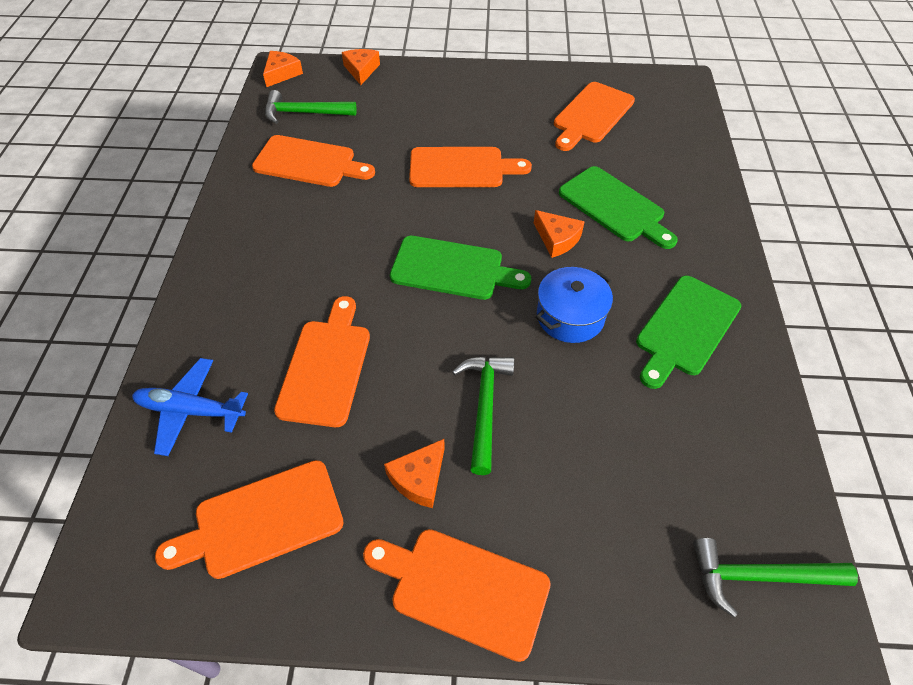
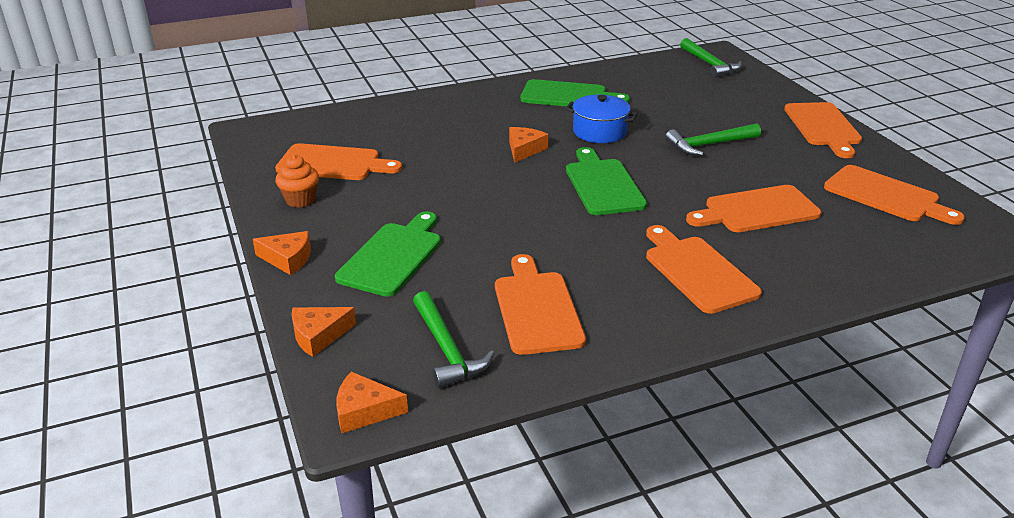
camera: 115 degrees left, 20 degrees down
blue plane [132,358,248,456] -> none
orange cheese [384,439,445,508] -> orange cheese moved to [253,231,311,275]
orange cutting board [409,147,532,187] -> orange cutting board moved to [646,225,762,314]
green cutting board [559,166,678,249] -> green cutting board moved to [335,211,441,297]
none -> orange cupcake [275,155,319,208]

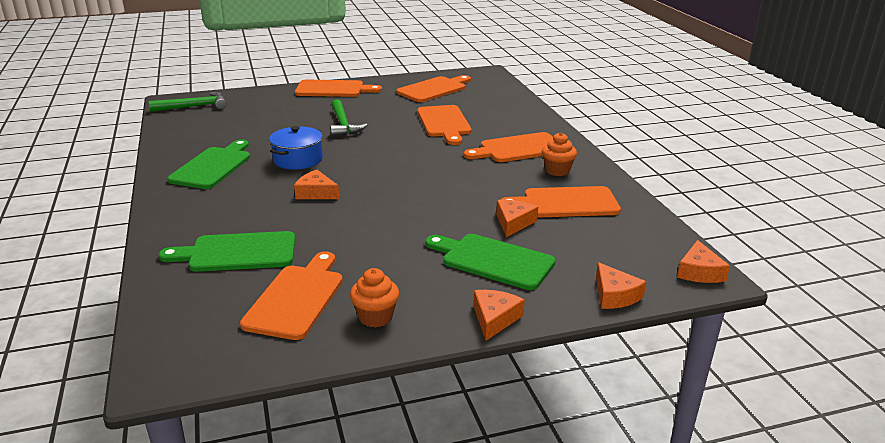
camera: 85 degrees left, 5 degrees down
green hammer [413,291,494,388] -> none
green cutting board [566,147,647,215] -> green cutting board moved to [159,231,295,272]
none -> orange cheese [496,200,538,237]
none -> orange cupcake [542,132,577,176]

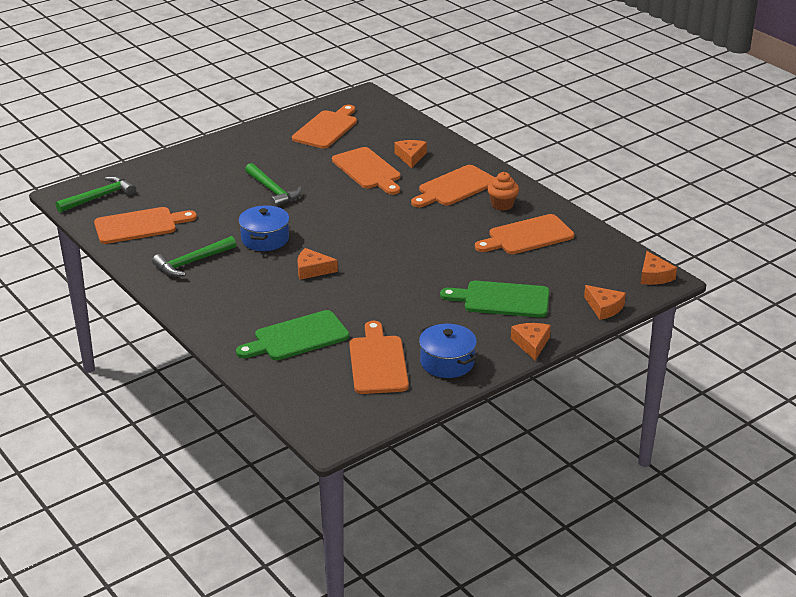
camera: 20 degrees left, 5 degrees up
green cutting board [167,139,250,189] -> green hammer [152,236,236,277]
orange cutting board [295,80,382,97] -> orange cutting board moved to [94,207,197,244]
orange cupcake [350,268,399,328] -> blue pot [419,324,477,378]
orange cheese [496,200,538,237] -> orange cheese moved to [394,140,427,168]

